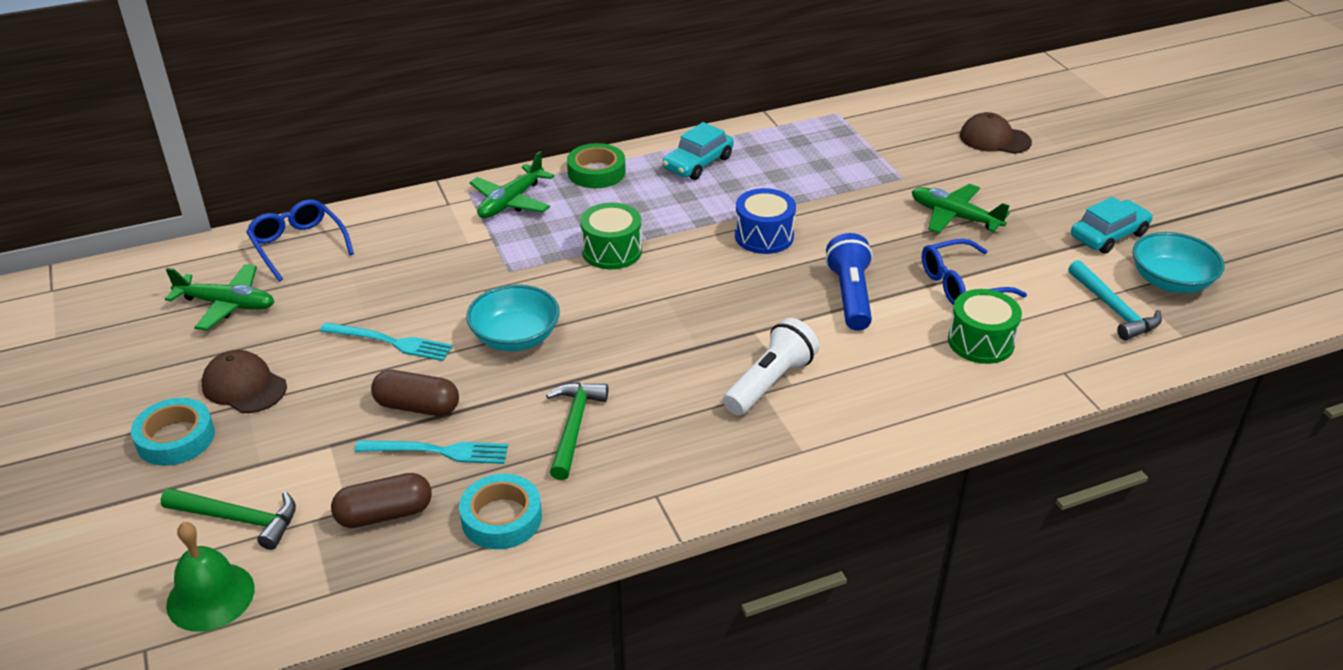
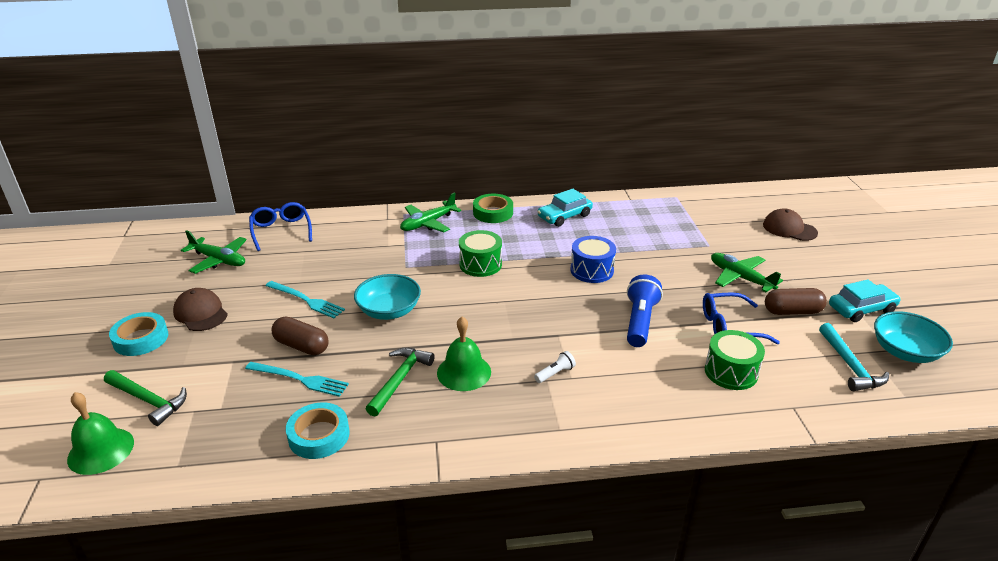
camera: 15 degrees right, 5 degrees down
brown capsule [331,473,432,528] -> brown capsule moved to [765,288,827,315]
white flashlight [723,318,819,415] -> white flashlight [534,351,576,383], size x0.49
none -> green bell [437,317,491,391]

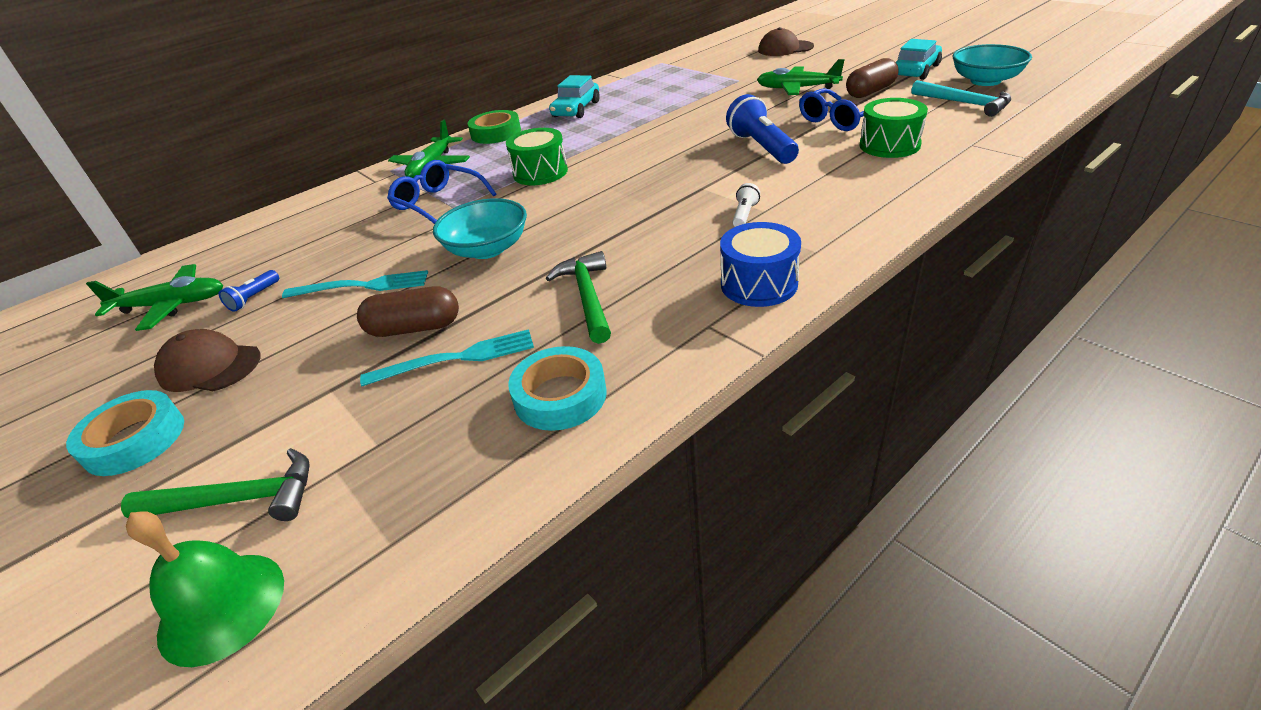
camera: 30 degrees left, 5 degrees up
blue glasses [249,202,312,251] -> blue glasses moved to [387,160,496,224]
green bell [437,317,491,391] -> none
blue drum [571,236,616,283] -> blue drum moved to [720,222,801,307]
none -> blue flashlight [219,270,279,312]

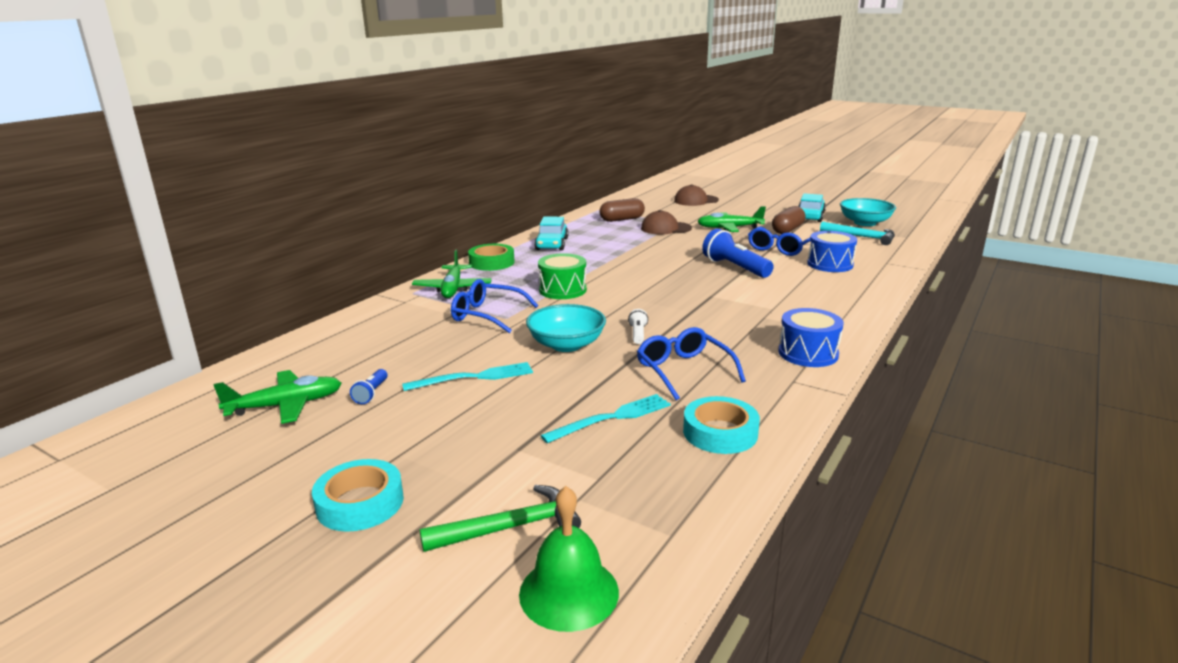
camera: 20 degrees left, 15 degrees down
brown cap [154,329,261,392] -> brown cap moved to [641,210,692,235]
brown capsule [357,286,459,337] -> brown capsule moved to [600,198,645,222]
green hammer [546,251,611,344] -> blue glasses [637,327,746,400]
white flashlight [732,183,760,227] -> white flashlight moved to [628,309,648,344]
green drum [859,98,928,158] -> blue drum [807,231,857,272]

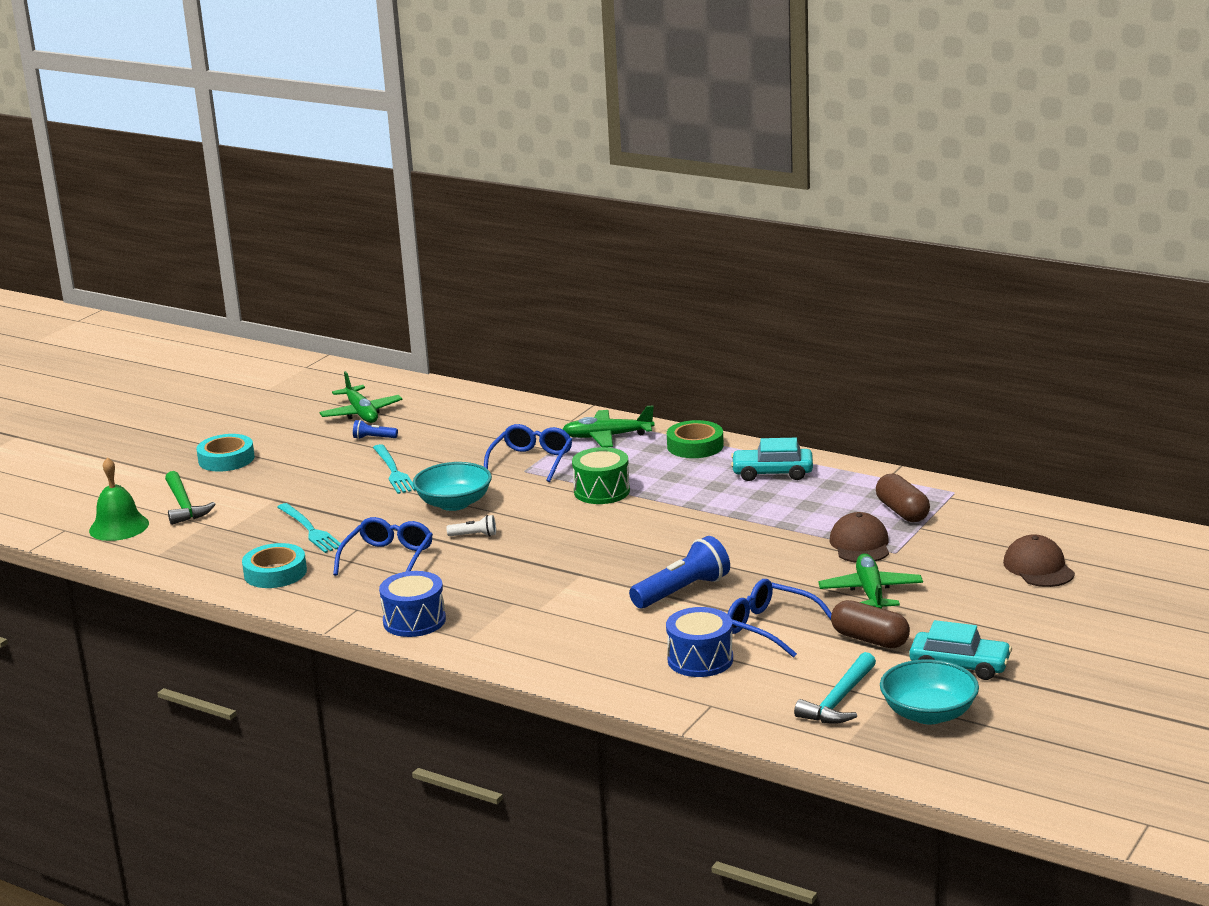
camera: 90 degrees right, 0 degrees up
blue glasses [637,327,746,400] -> blue glasses turned 45 degrees counterclockwise [333,517,433,576]

